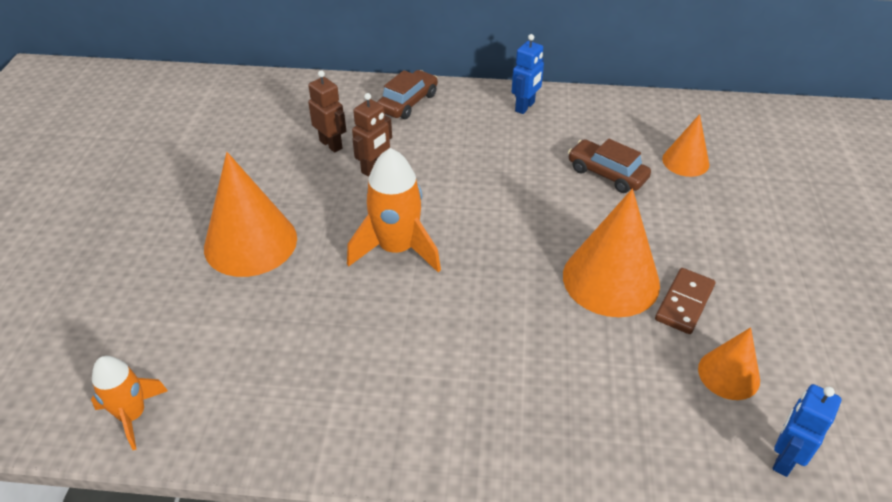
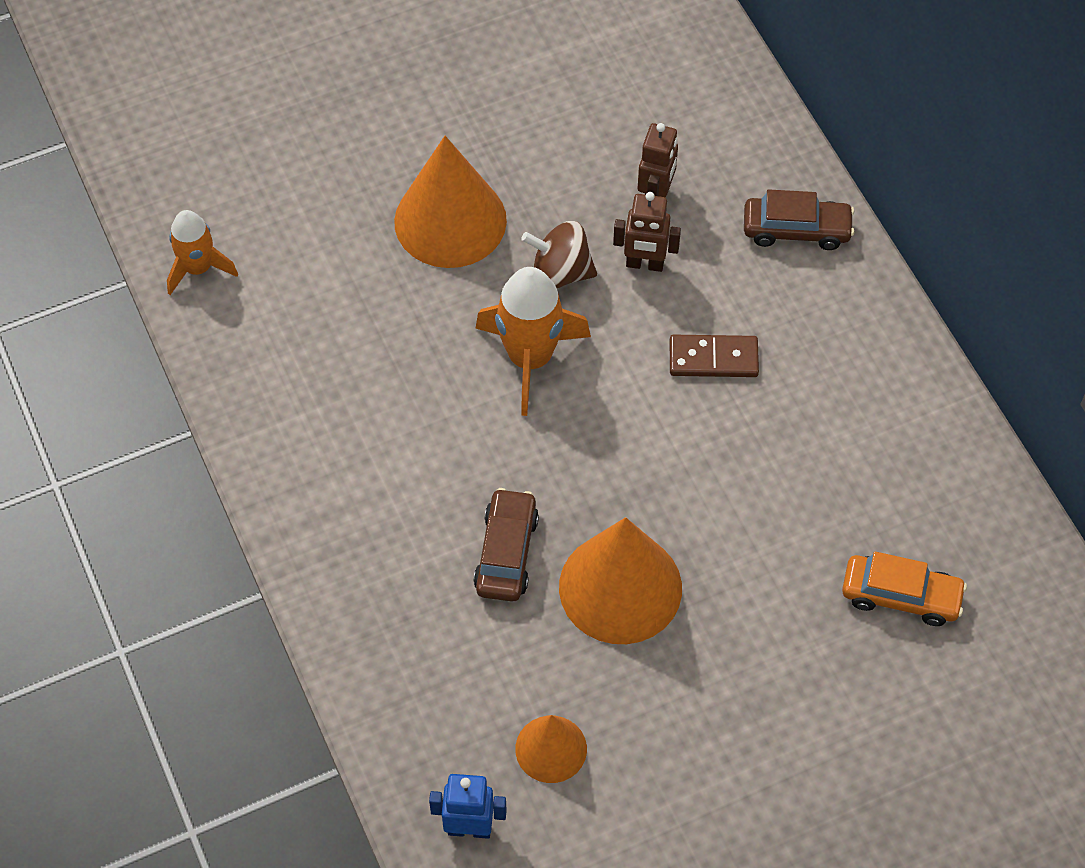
camera: 60 degrees right, 15 degrees up
blue robot [512,34,544,114] -> none
brown car [568,139,651,193] -> brown car moved to [473,488,539,602]
brown domino [655,268,715,334] -> brown domino moved to [670,335,759,377]
orange cone [662,114,709,177] -> orange car [842,552,967,626]
none -> brown spinning top [521,221,597,288]

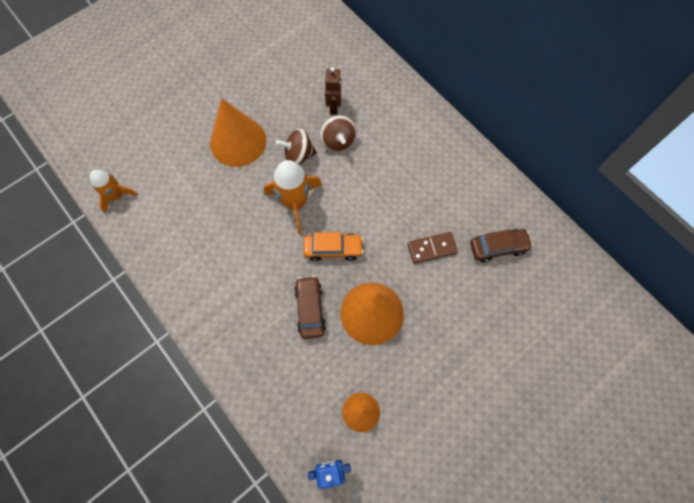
camera: 15 degrees left, 10 degrees up
brown robot [613,192,681,272] -> brown spinning top [320,115,357,152]
brown domino [670,335,759,377] -> brown domino moved to [407,232,458,264]
brown car [744,189,854,250] -> brown car moved to [470,229,533,262]
orange car [842,552,967,626] -> orange car moved to [303,232,364,261]

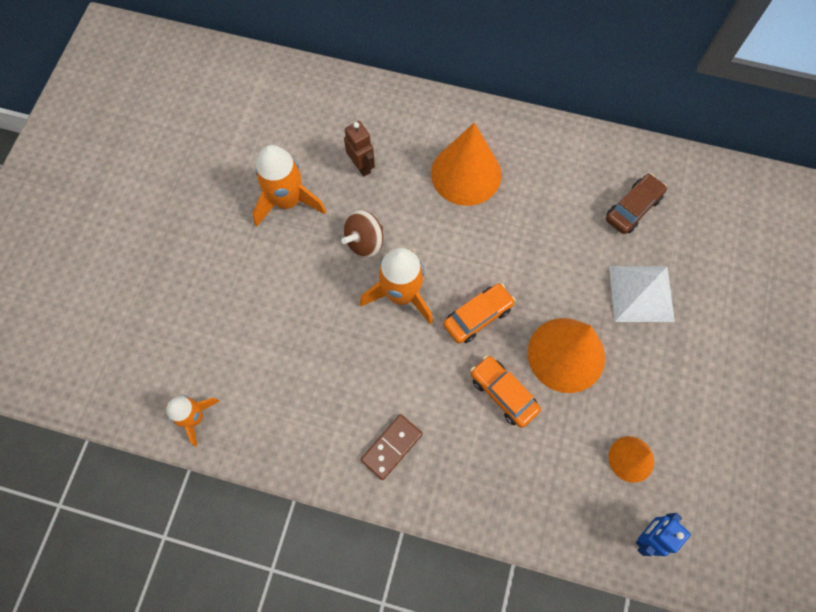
camera: 35 degrees left, 0 degrees up
orange cone [210,98,266,167] -> orange cone moved to [431,123,502,206]
brown car [294,276,326,339] -> orange car [470,355,541,428]
brown spinning top [320,115,357,152] -> none
brown domino [407,232,458,264] -> brown domino moved to [360,414,423,480]
none -> orange rocket [252,145,326,227]
none -> white pyramid [609,266,675,322]

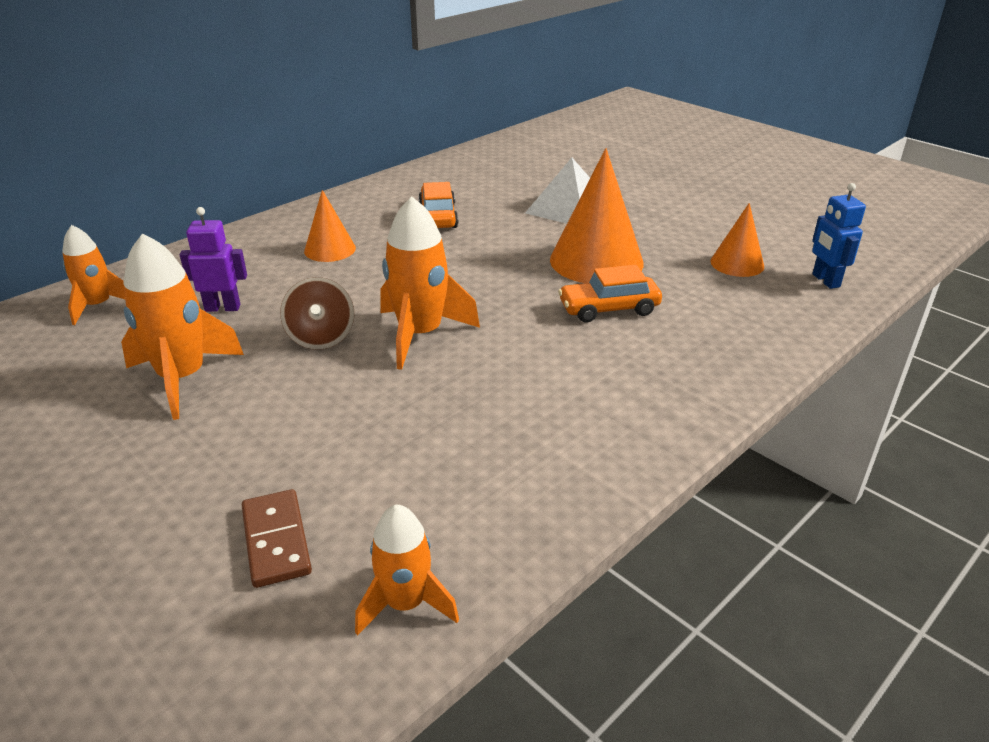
camera: 60 degrees left, 35 degrees down
brown robot [344,121,375,177] -> purple robot [180,207,247,312]
brown domino [360,414,423,480] -> brown domino moved to [242,489,312,588]
orange cone [431,123,502,206] -> orange cone [304,190,356,262], size x0.56
orange car [443,283,516,344] -> orange car moved to [418,182,458,228]
brown car [606,173,667,234] -> none
none -> orange rocket [62,225,125,325]

